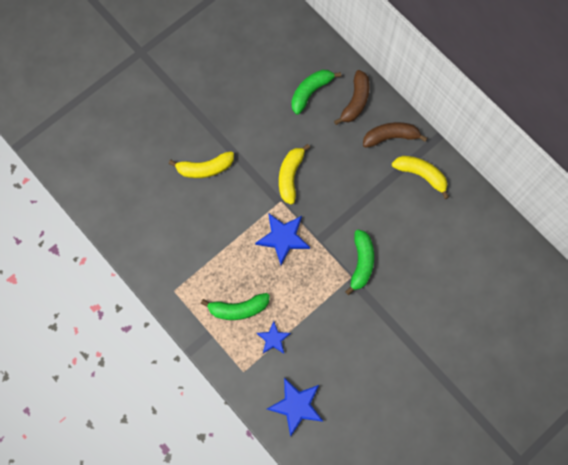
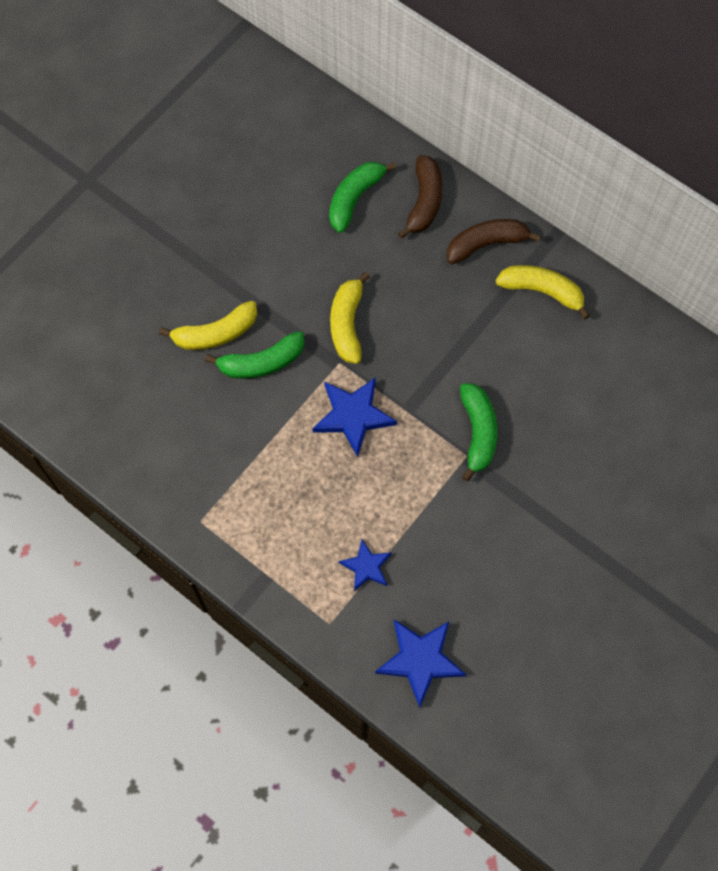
camera: 10 degrees left, 5 degrees down
green banana [201,293,270,320] -> green banana moved to [205,331,305,379]

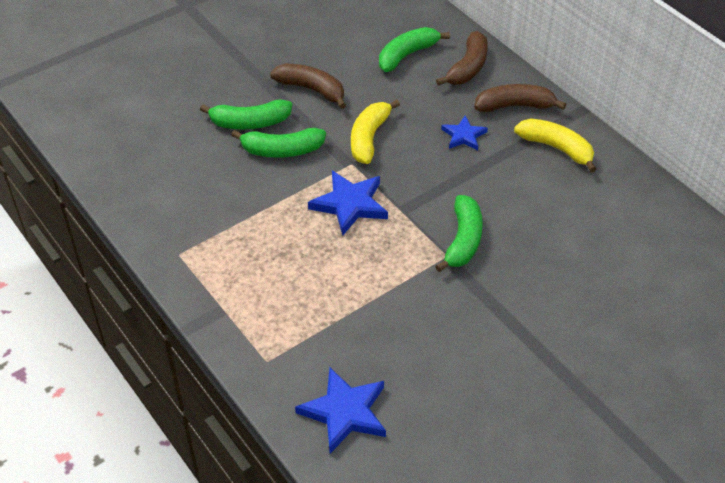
camera: 15 degrees right, 20 degrees down
yellow banana [159,301,257,350] -> green banana [200,99,292,130]
blue star [339,539,392,591] -> blue star moved to [441,116,488,151]
none -> brown banana [270,64,346,109]

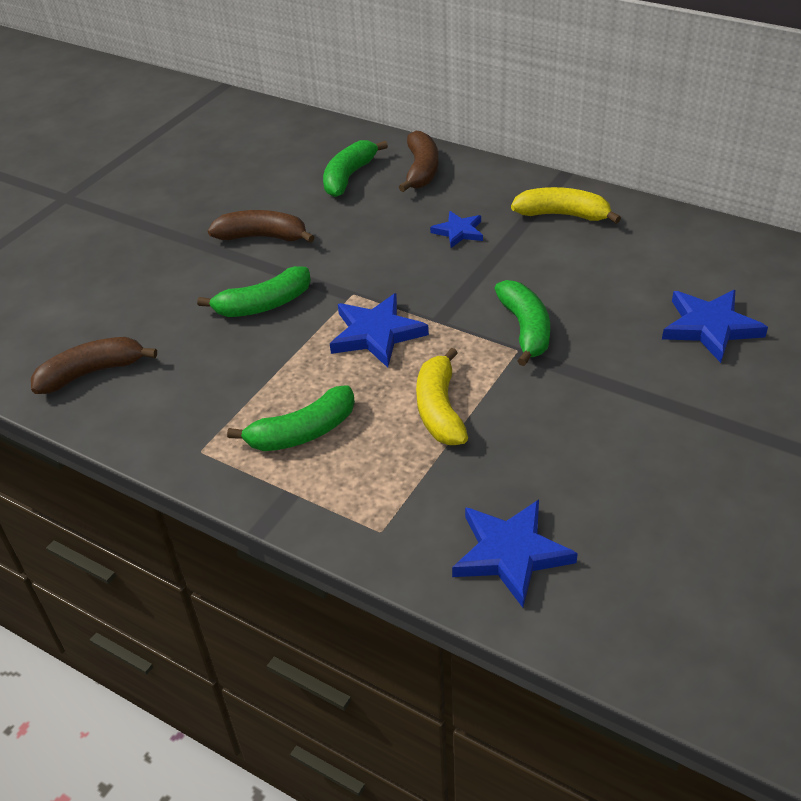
camera: 20 degrees left, 5 degrees down
green banana [200,99,292,130] -> green banana moved to [227,386,355,451]
yellow banana [351,100,400,164] -> yellow banana moved to [416,348,468,445]
brown banana [474,84,566,112] -> brown banana moved to [31,337,157,394]
none -> blue star [662,290,768,363]

